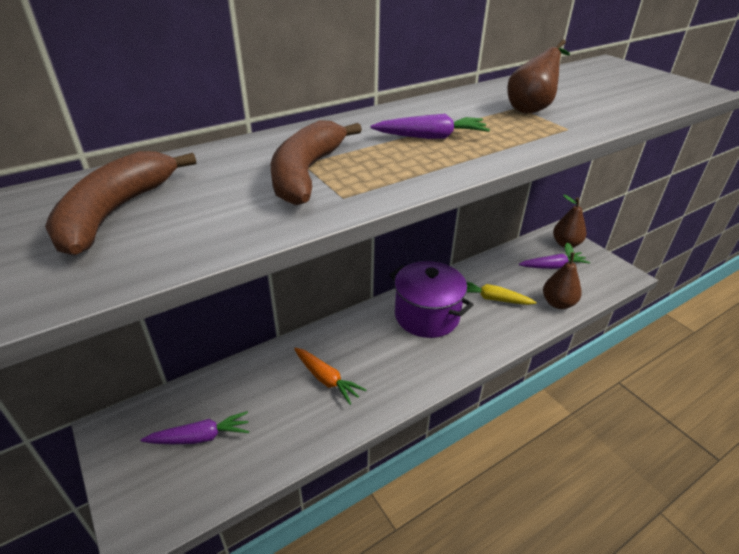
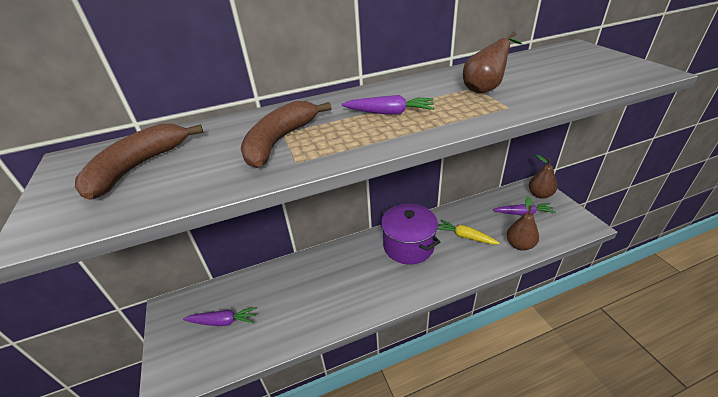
camera: 15 degrees right, 0 degrees up
orange carrot [294,348,367,405] -> none

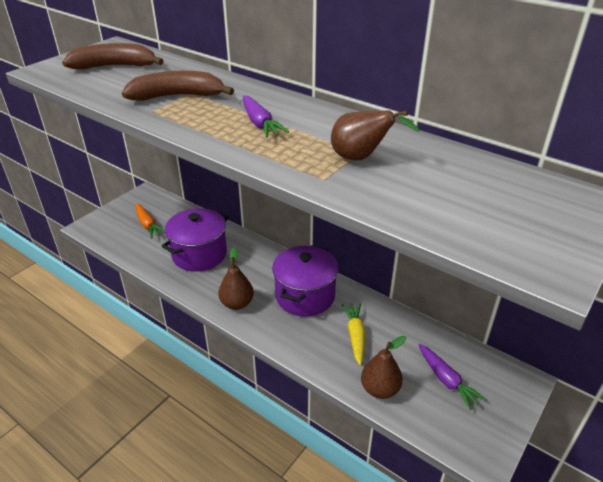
camera: 55 degrees right, 0 degrees up
purple carrot [183,307,257,326] -> orange carrot [136,203,165,239]
brown pear [529,155,557,199] -> brown pear moved to [218,247,254,310]
none -> purple pot [161,208,229,272]

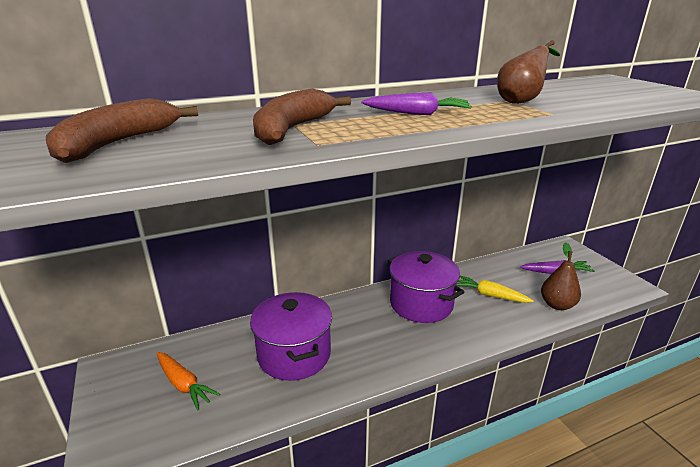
camera: 60 degrees left, 10 degrees down
orange carrot [136,203,165,239] -> orange carrot turned 45 degrees clockwise [157,352,220,411]
brown pear [218,247,254,310] -> none

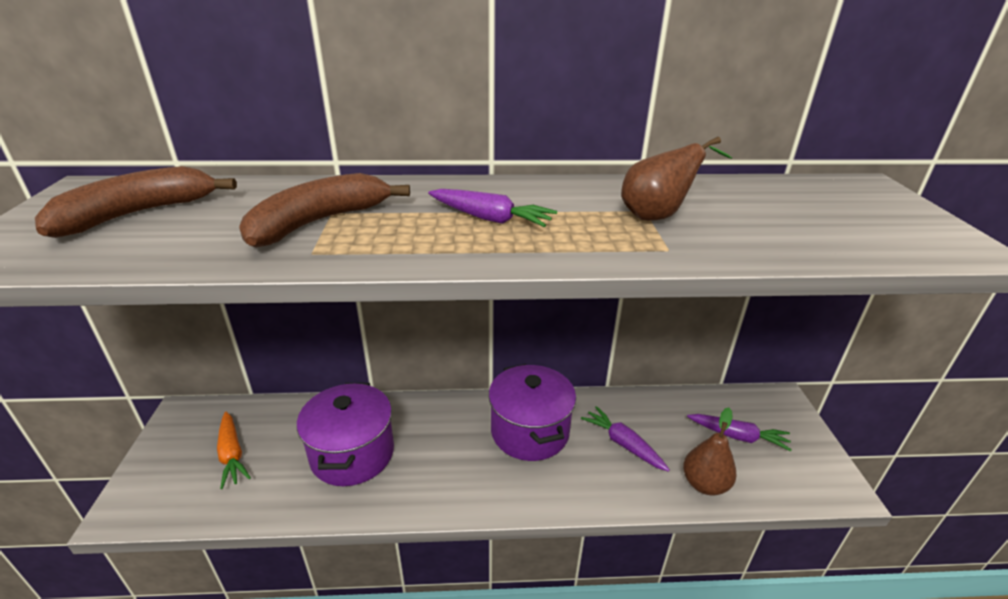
camera: 20 degrees right, 5 degrees up
yellow carrot [457,276,534,303] -> purple carrot [581,406,670,472]

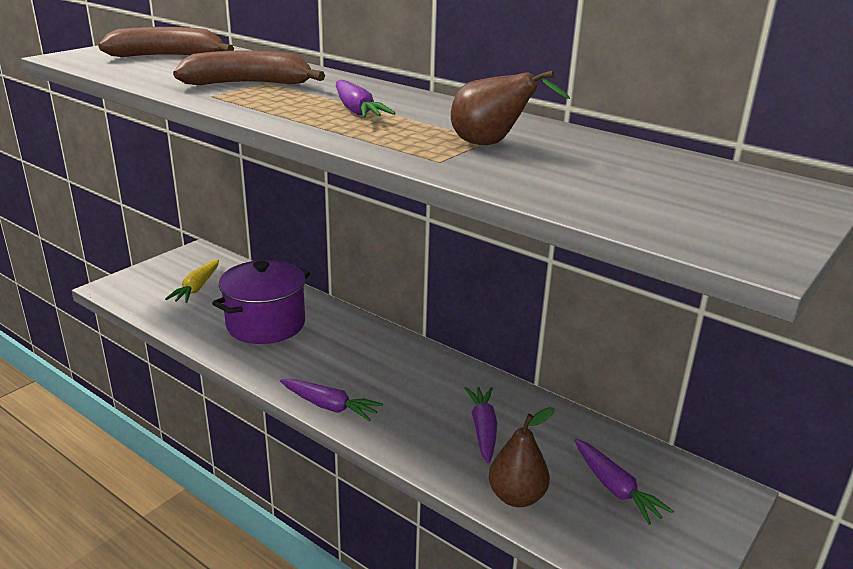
camera: 40 degrees right, 5 degrees down
orange carrot [217,411,251,489] -> yellow carrot [165,259,219,303]
purple pot [488,364,576,461] -> none
none -> purple carrot [280,379,383,422]

